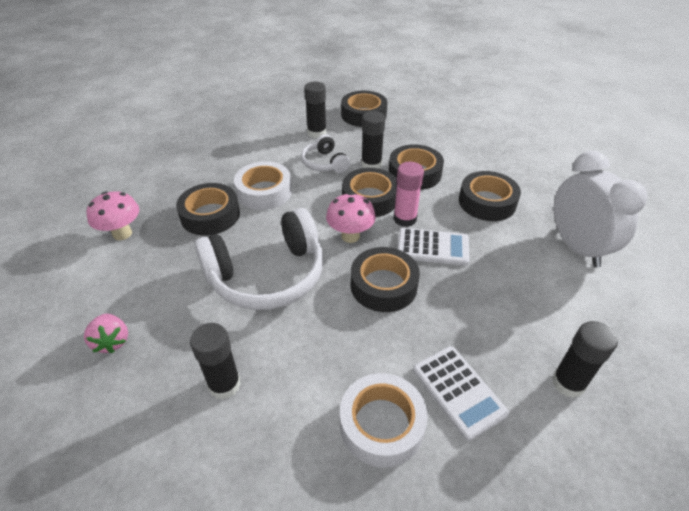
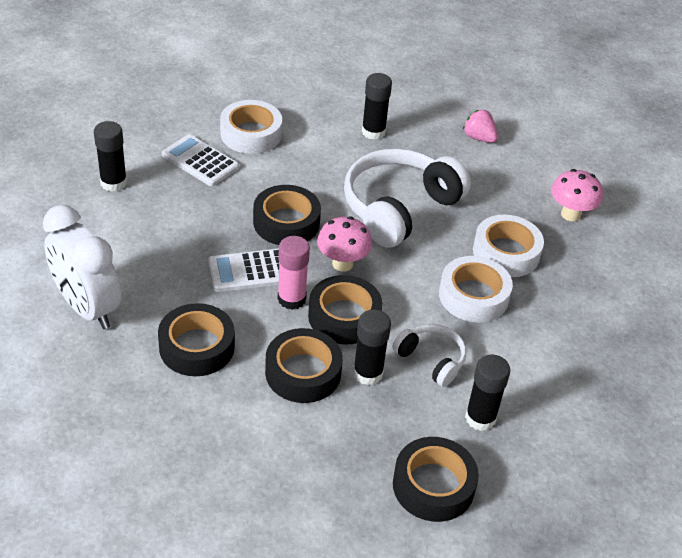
camera: 155 degrees right, 0 degrees up
black tape [176,183,240,235] -> white tape [473,215,544,277]

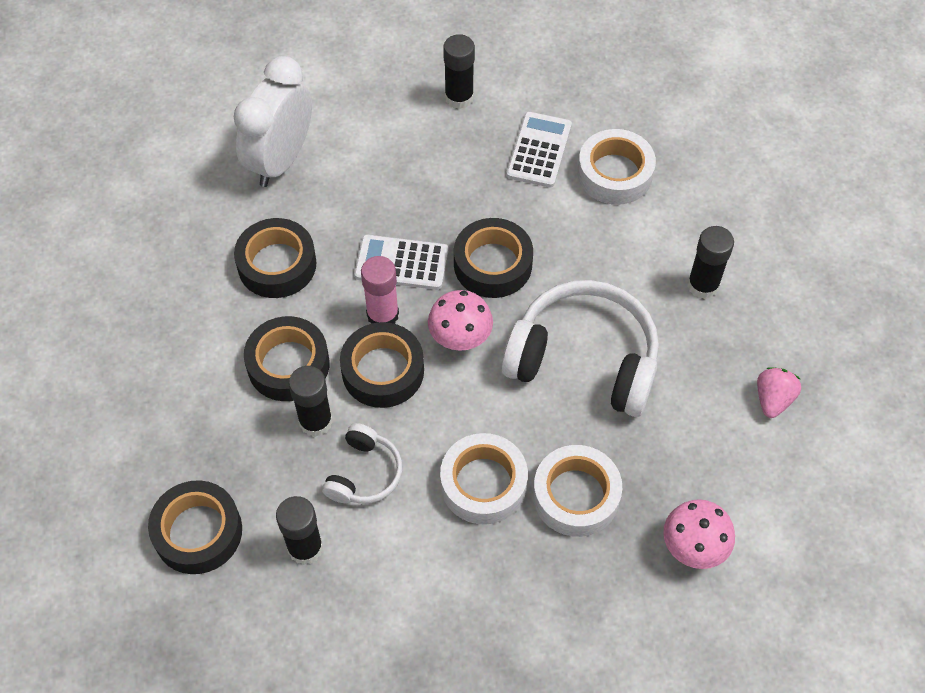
camera: 70 degrees right, 15 degrees up
white calculator [208,249,279,292] -> white calculator turned 45 degrees counterclockwise [354,235,448,290]

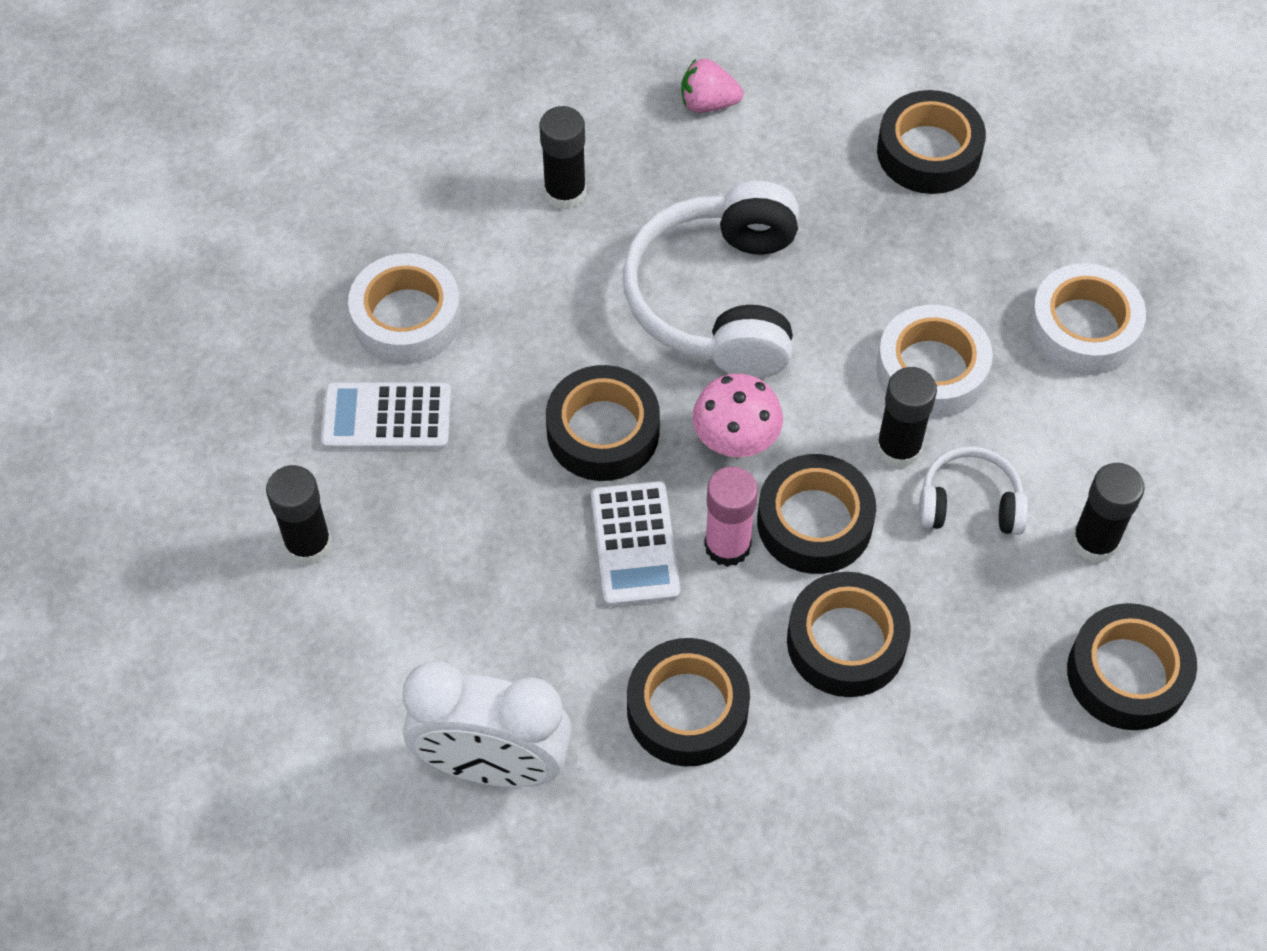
camera: 105 degrees left, 0 degrees up
black glue stick [289,366,333,437] -> black glue stick moved to [876,367,937,468]
white tape [533,445,622,537] -> white tape moved to [1029,263,1146,375]
pink mushroom [663,499,735,569] -> black tape [877,90,986,194]

